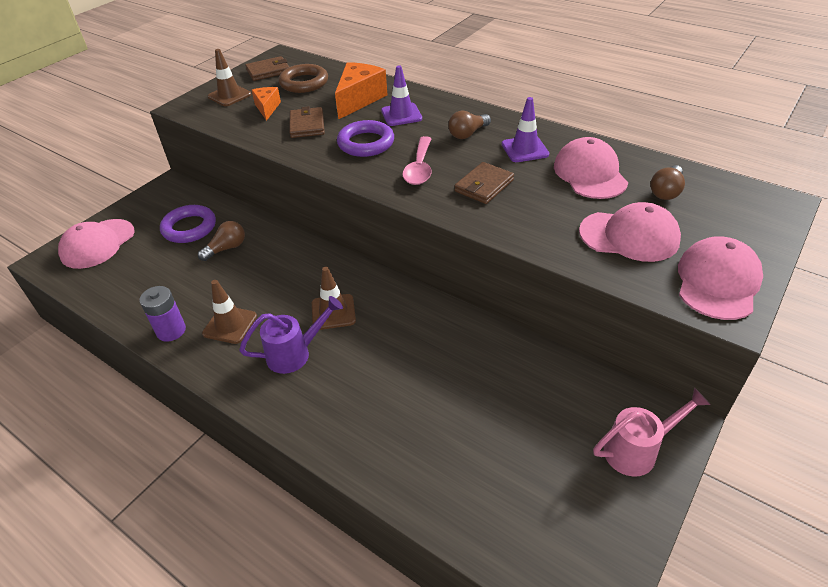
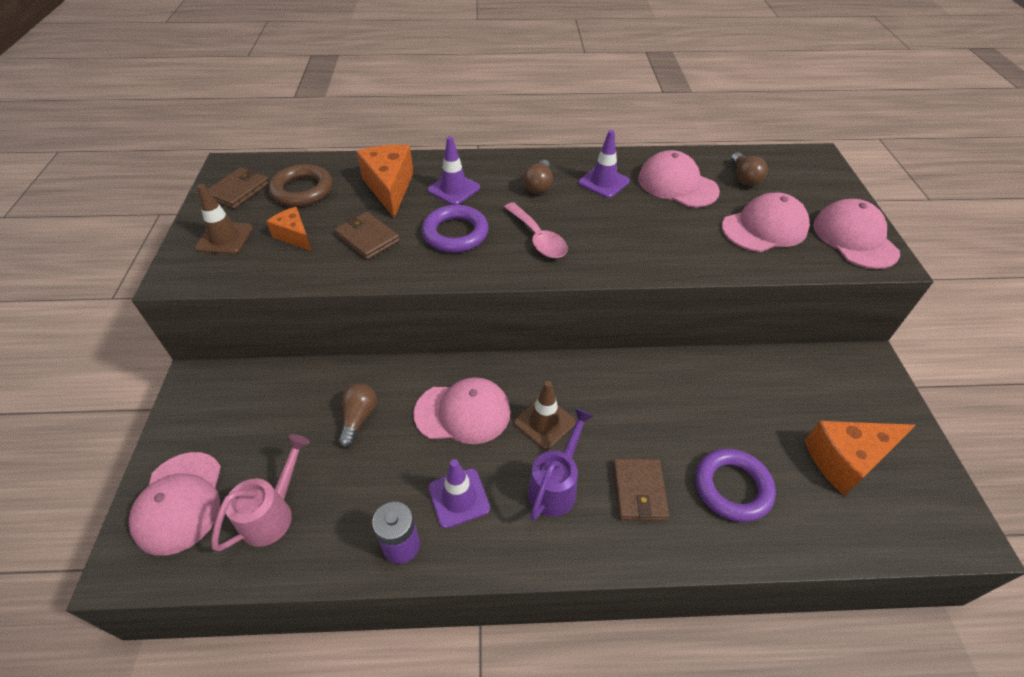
camera: 40 degrees left, 5 degrees up
purple ring [160,205,216,243] -> purple ring moved to [695,448,776,522]
brown traffic cone [202,280,257,344] -> purple traffic cone [428,459,490,528]
brown wallet [454,162,514,204] -> brown wallet moved to [613,458,669,521]
pink watering can [593,388,711,477] -> pink watering can moved to [212,434,310,551]
none -> pink cap [413,377,511,444]
none -> orange cheese [805,421,916,496]

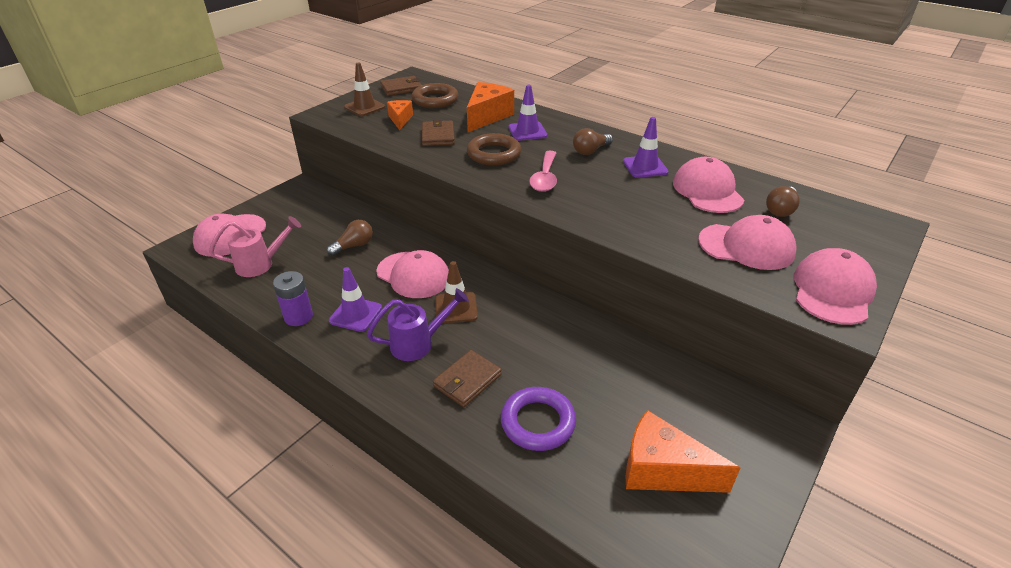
camera: 40 degrees right, 10 degrees down
purple ring [422,205,489,253] -> brown ring [467,133,521,166]

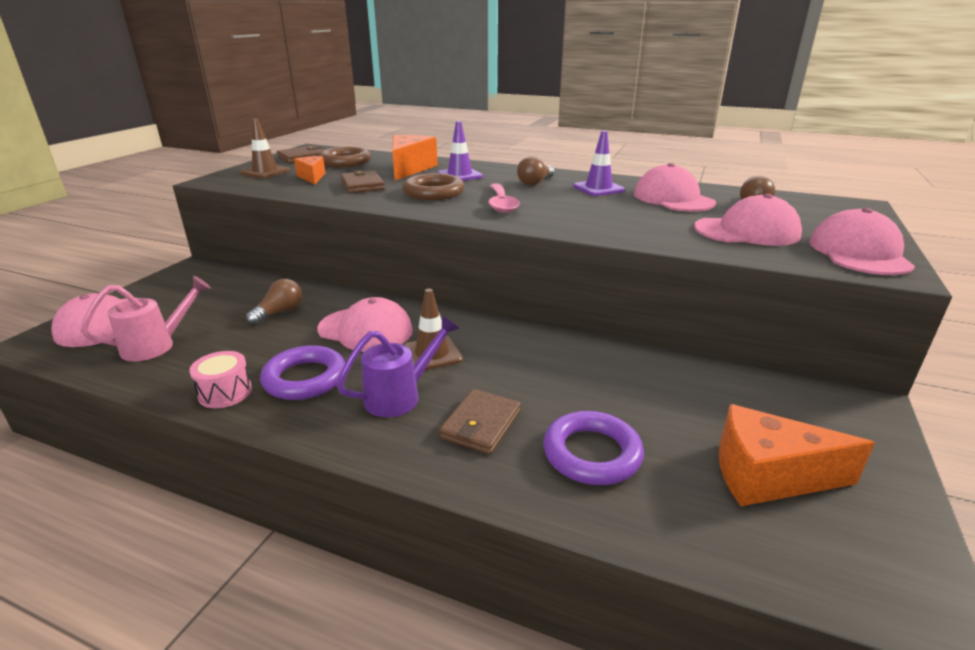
camera: 15 degrees left, 10 degrees down
purple battery [273,271,313,326] -> pink drum [189,351,252,408]
purple traffic cone [329,267,382,332] -> purple ring [260,345,345,400]

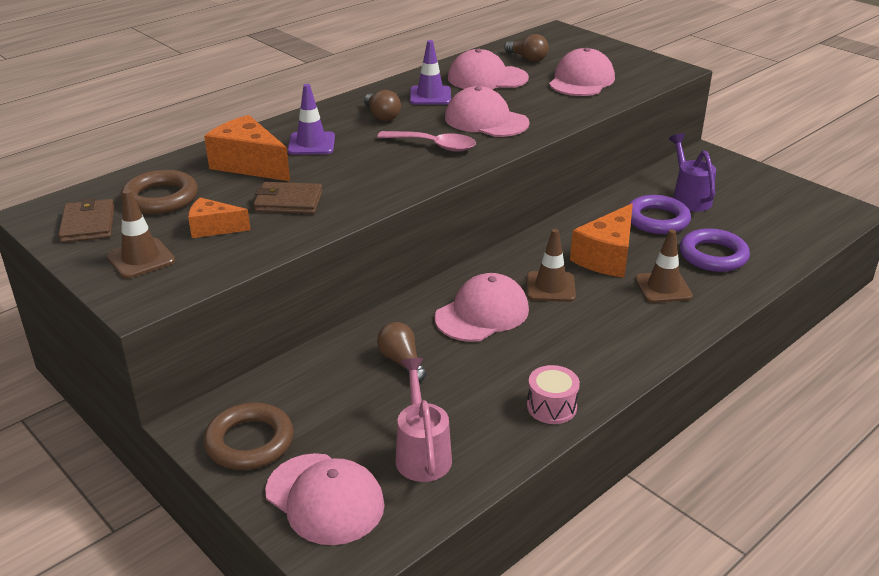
camera: 65 degrees left, 5 degrees up
purple ring [260,345,345,400] -> purple ring moved to [628,195,691,234]
purple watering can [337,315,460,417] -> purple watering can moved to [669,133,716,212]
brown ring [402,173,464,200] -> brown ring moved to [204,403,294,470]
brown wallet [439,389,521,454] -> brown traffic cone [635,229,693,303]
orange cheese [718,404,875,506] -> orange cheese moved to [570,204,633,278]
pink cap [809,208,915,275] -> pink cap moved to [445,86,530,137]

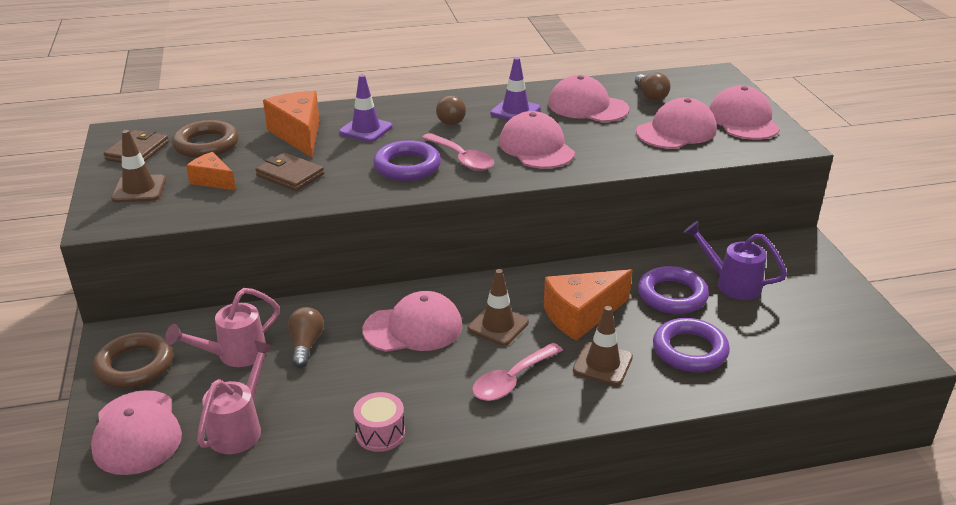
camera: 30 degrees right, 0 degrees up
purple watering can [669,133,716,212] -> purple watering can turned 75 degrees counterclockwise [684,221,787,300]
none -> pink watering can [165,288,280,367]
none -> purple ring [373,140,441,181]
none -> pink spoon [472,343,563,401]
none -> pink cap [709,86,780,140]

